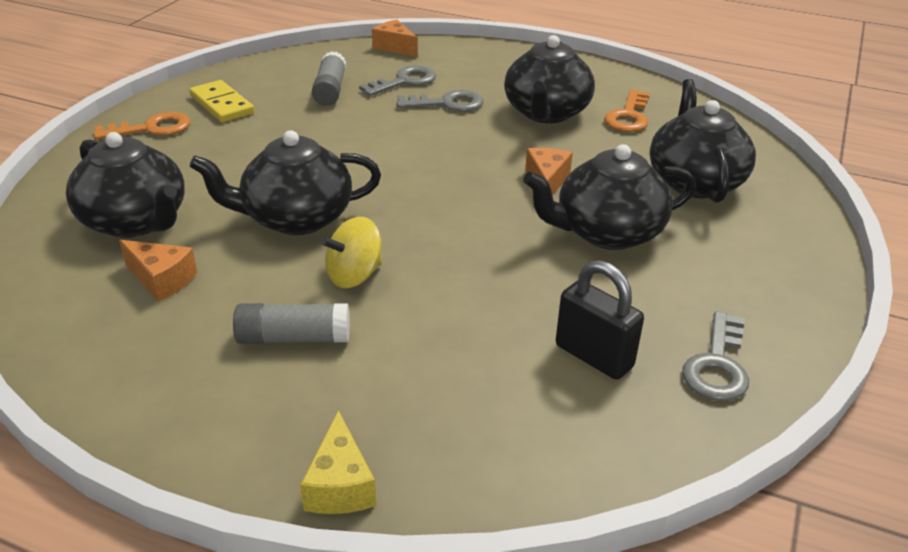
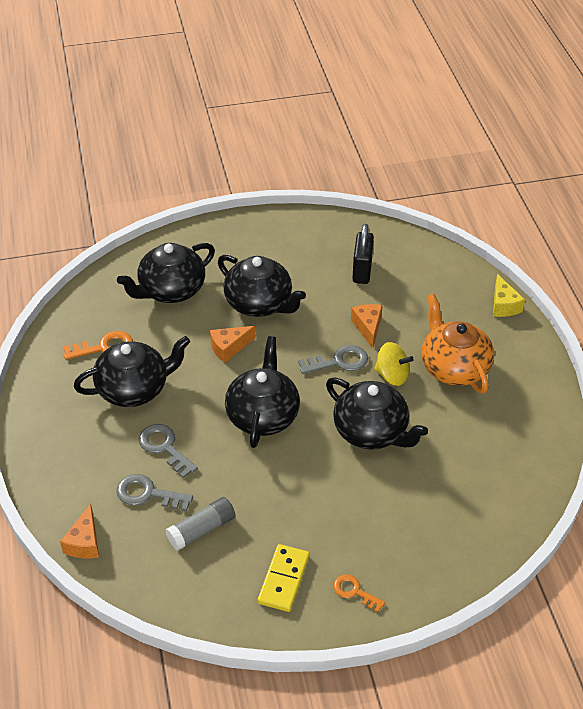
camera: 125 degrees left, 10 degrees up
black teapot [66,132,185,238] -> black teapot moved to [225,336,300,448]
orange key [94,112,190,140] -> orange key [334,574,385,613], size x0.67
orange cheese [119,240,197,301] -> orange cheese moved to [351,304,382,348]
grey glue stick [233,303,350,344] -> orange teapot [421,294,494,393]
yellow cheese [300,410,376,514] -> yellow cheese turned 120 degrees clockwise [493,274,525,317]
grey key [682,311,749,401] -> grey key moved to [298,345,368,374]

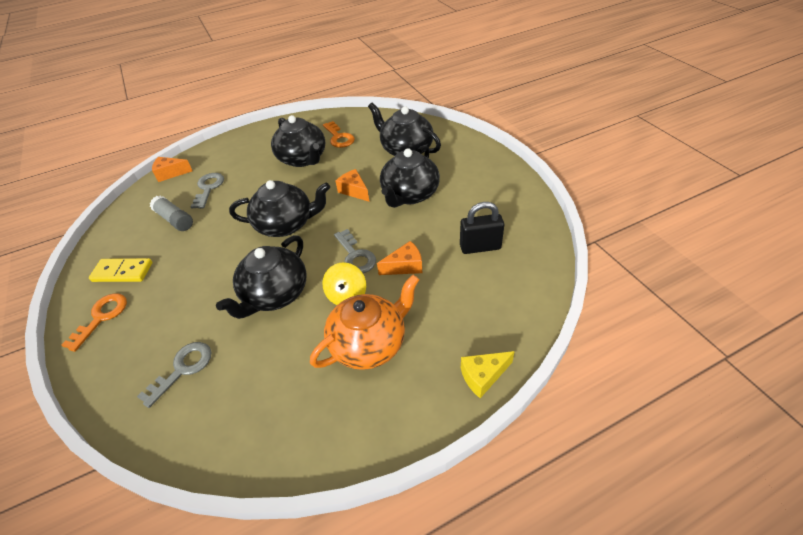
camera: 80 degrees right, 0 degrees up
grey key [139,424,198,478] -> grey key moved to [137,342,211,408]
orange key [334,574,385,613] -> orange key [62,293,127,352], size x1.50

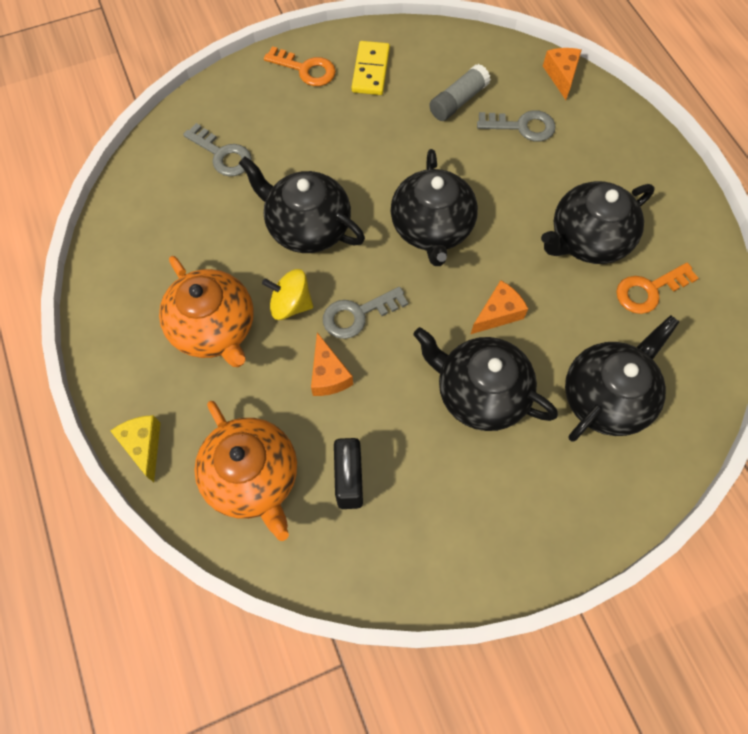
camera: 90 degrees right, 20 degrees up
none -> orange teapot [194,401,297,541]

